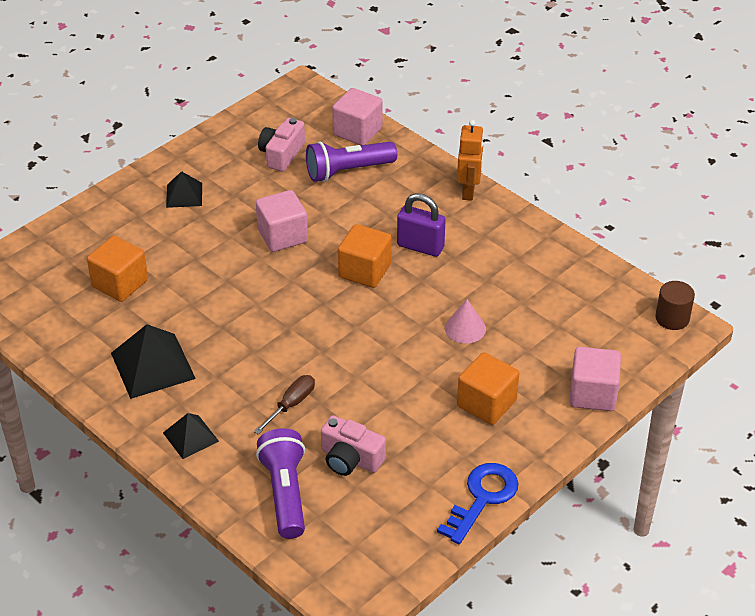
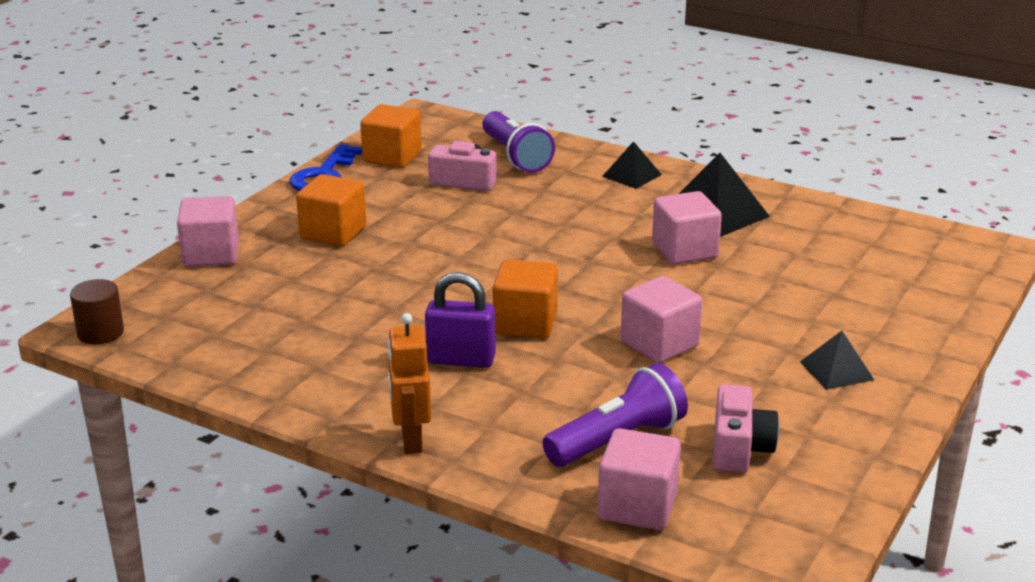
camera: 165 degrees right, 15 degrees down
orange cube [87,236,148,302] -> orange cube moved to [360,104,422,168]
brown screwdriver [254,375,315,434] -> none
pink cone [445,299,486,343] -> none
none -> pink cube [652,191,722,265]

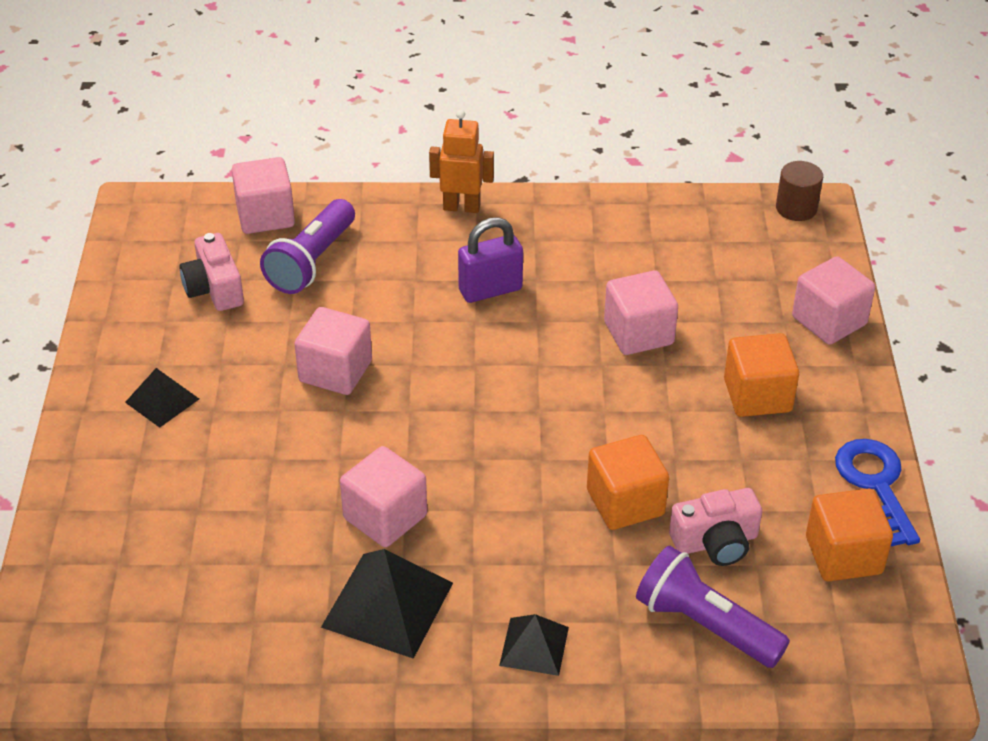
camera: 150 degrees right, 15 degrees up
orange robot [387,313,431,454] -> orange robot turned 45 degrees counterclockwise [429,110,494,213]
orange cube [493,260,558,338] -> orange cube moved to [587,435,669,530]
none -> pink cube [604,271,678,355]

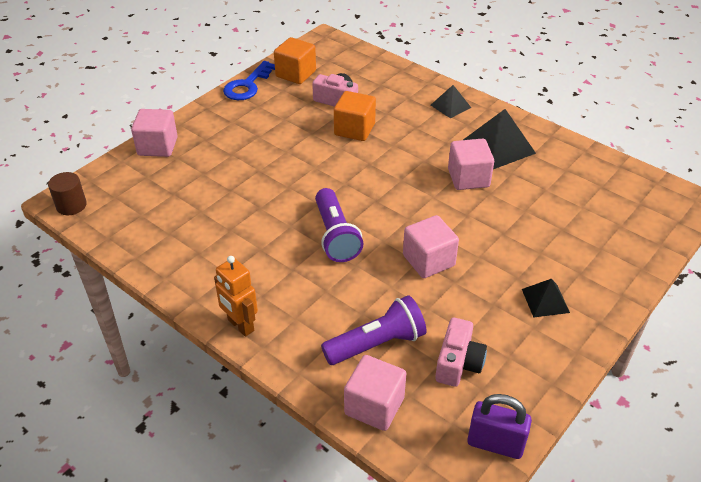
camera: 140 degrees left, 0 degrees up
purple padlock [458,217,523,303] -> purple padlock moved to [467,394,532,459]
pink cube [604,271,678,355] -> none
purple flashlight [636,546,790,668] -> purple flashlight moved to [315,188,363,262]
orange cube [724,333,799,417] -> none

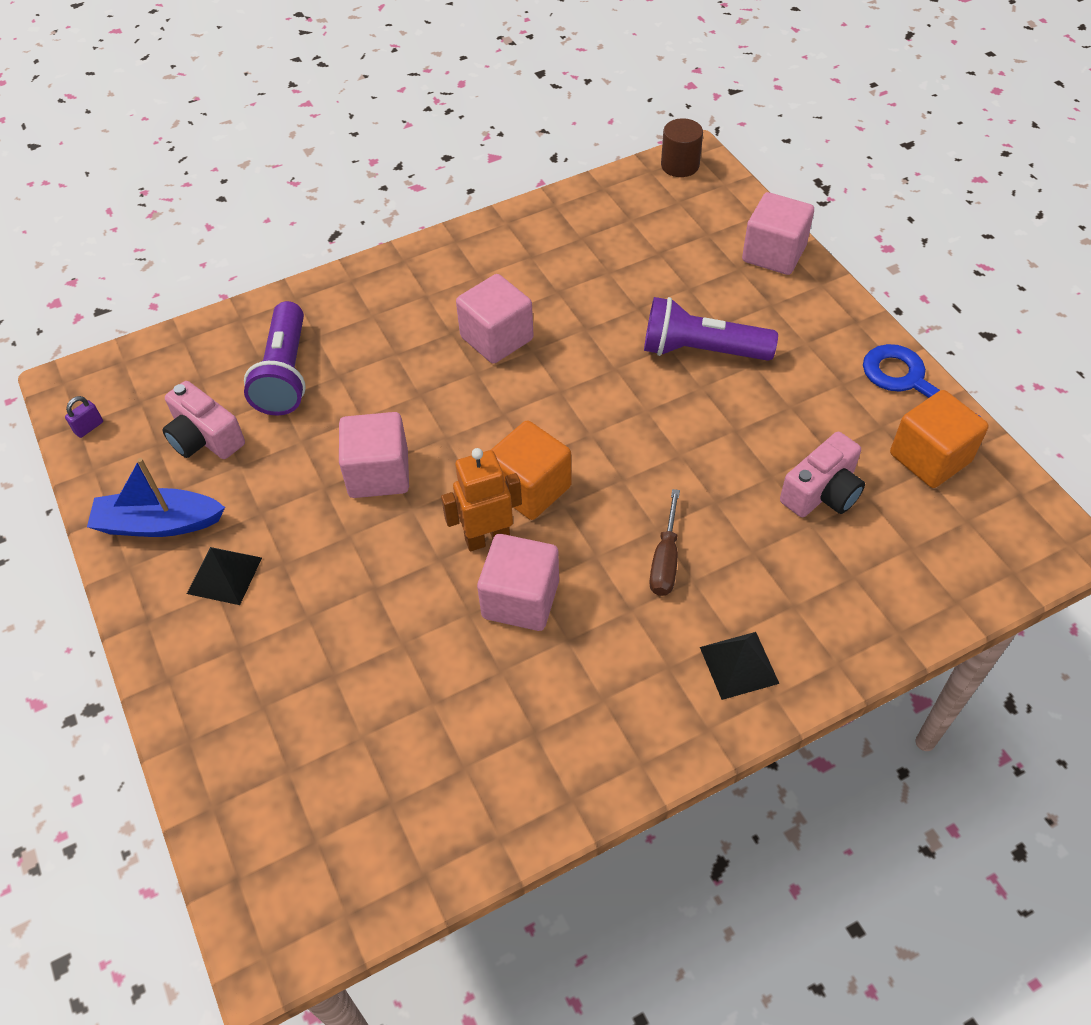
camera: 115 degrees right, 10 degrees up
orange robot [214,256,258,337] -> orange robot moved to [441,448,522,551]
purple flashlight [315,188,363,262] -> purple flashlight moved to [644,297,778,361]
orange cube [334,91,376,141] -> orange cube moved to [491,421,571,520]
pink cube [344,355,406,431] -> pink cube moved to [456,274,534,364]
black pyramid [463,109,536,169] -> none
purple padlock [467,394,532,459] -> purple padlock [65,396,103,438], size x0.45
none -> blue boat [87,458,225,537]
none -> brown screwdriver [649,489,680,596]

